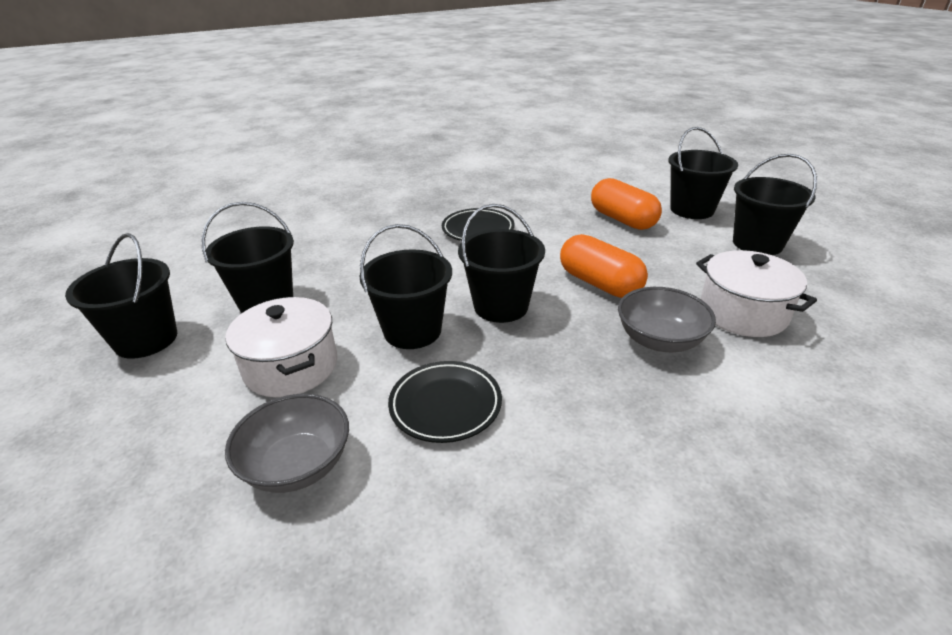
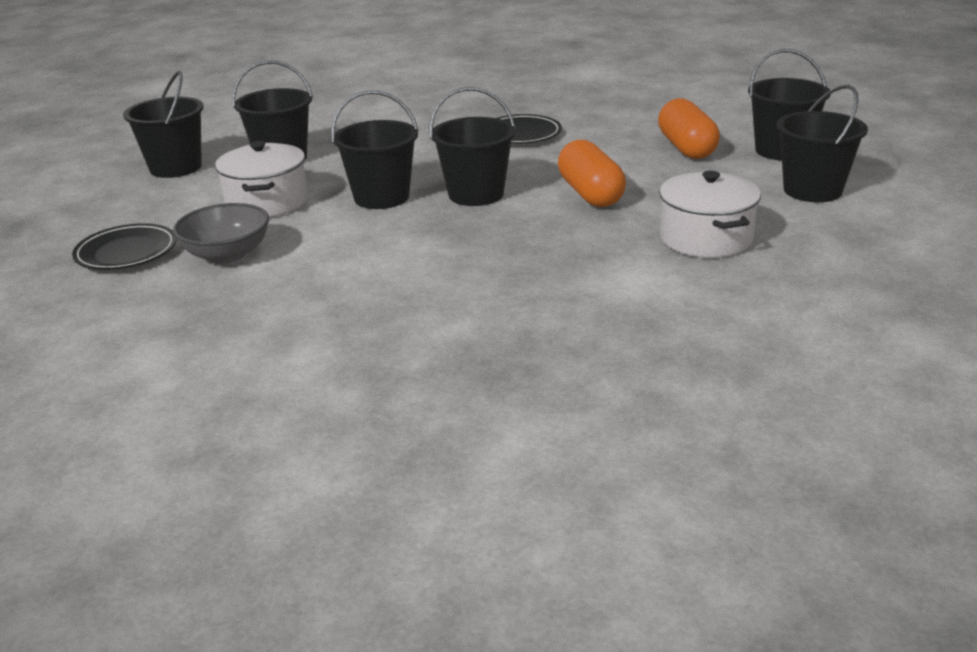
camera: 25 degrees right, 5 degrees down
black plate [388,361,502,443] -> black plate moved to [72,223,177,270]
grey bowl [618,287,716,352] -> none

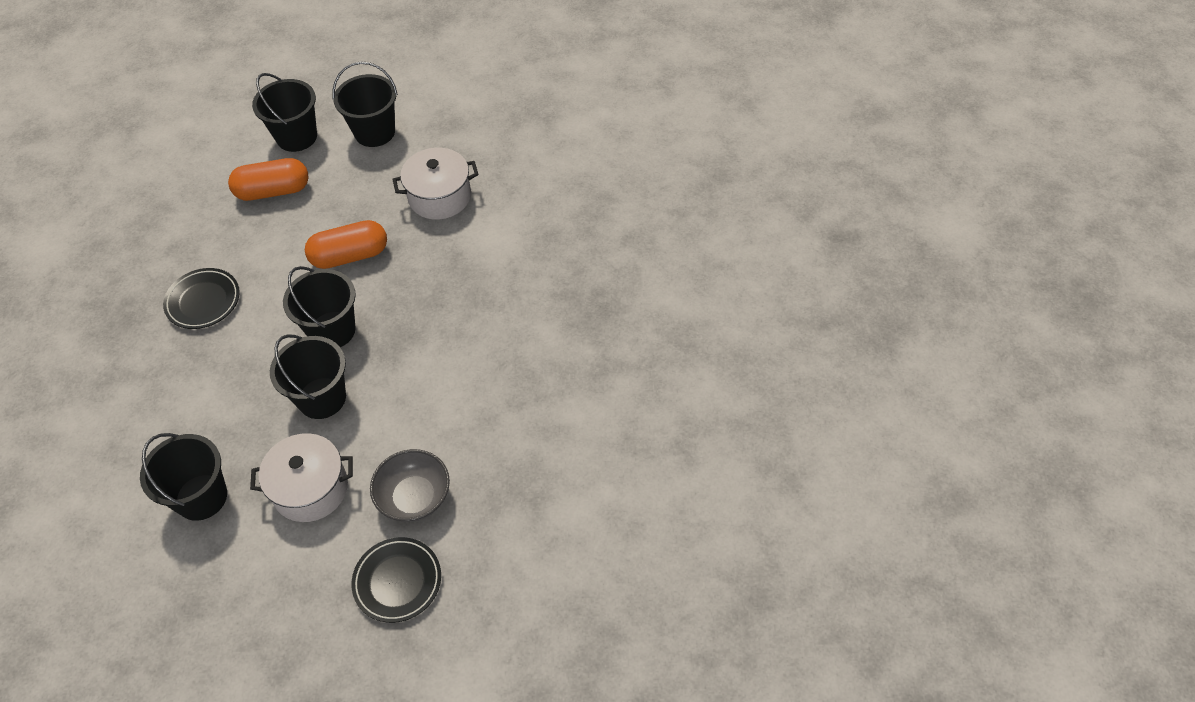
camera: 90 degrees left, 25 degrees up
black bucket [123,71,204,178] -> none

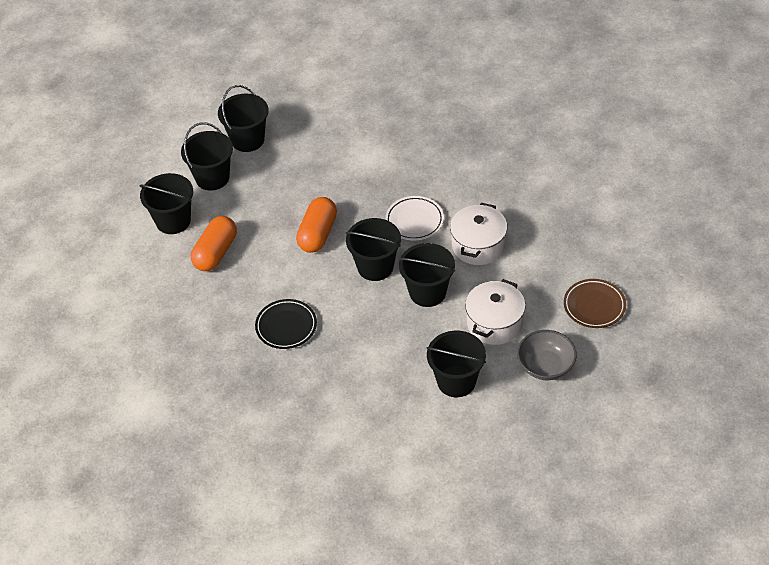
camera: 55 degrees left, 5 degrees down
black plate [352,537,441,623] -> brown plate [564,279,626,328]
grey bowl [370,449,450,522] -> grey bowl moved to [517,330,577,380]
white pot [392,148,479,219] -> white pot moved to [450,203,507,265]
none -> black bucket [218,85,269,152]
none -> white plate [385,196,444,240]

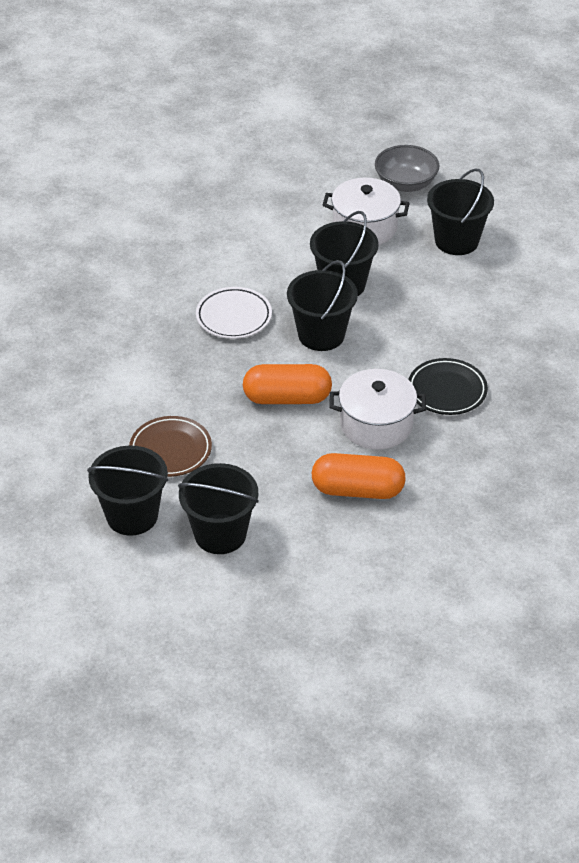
camera: 110 degrees left, 5 degrees down
black bucket [140,173,193,234] -> none
white pot [450,203,507,265] -> white pot moved to [329,369,426,450]
brown plate [564,279,626,328] -> brown plate moved to [129,416,212,477]

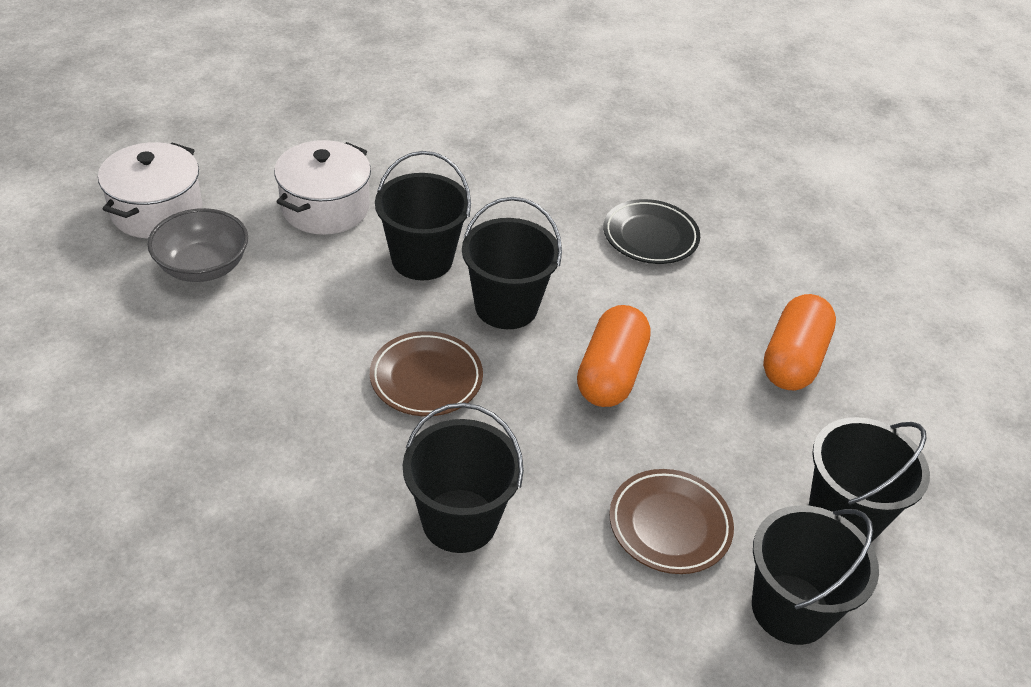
camera: 75 degrees left, 0 degrees up
white plate [196,287,272,339] -> brown plate [370,331,483,416]
white pot [329,369,426,450] -> white pot moved to [98,142,202,239]
grey bowl [375,145,439,192] -> grey bowl moved to [148,208,248,282]
black bucket [427,168,494,255] -> black bucket moved to [403,403,524,553]

